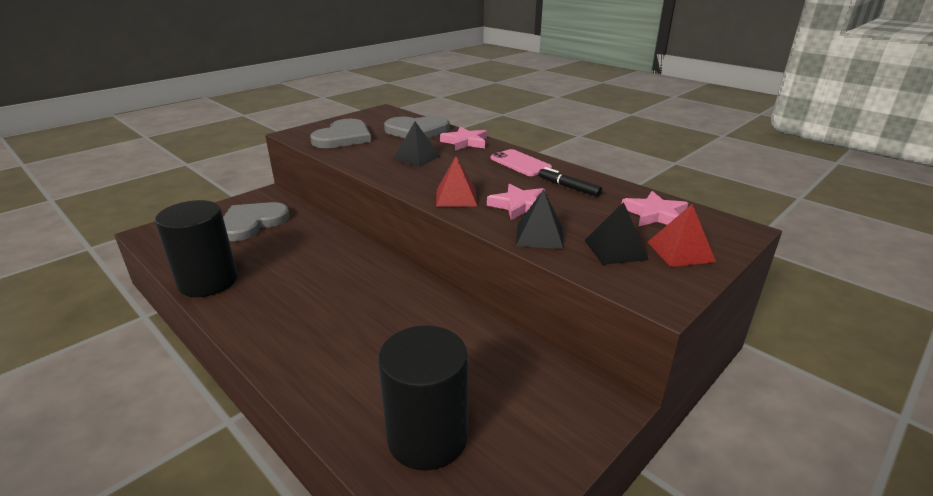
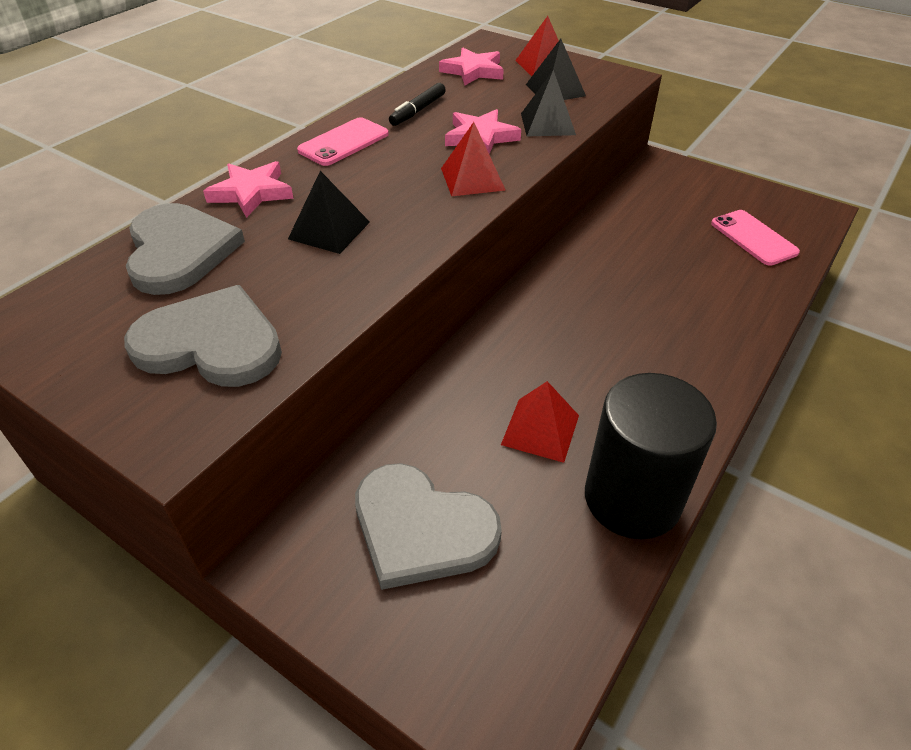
camera: 100 degrees left, 15 degrees up
black cylinder [378,325,468,471] -> pink phone [711,210,800,266]
none -> red pyramid [501,381,579,463]

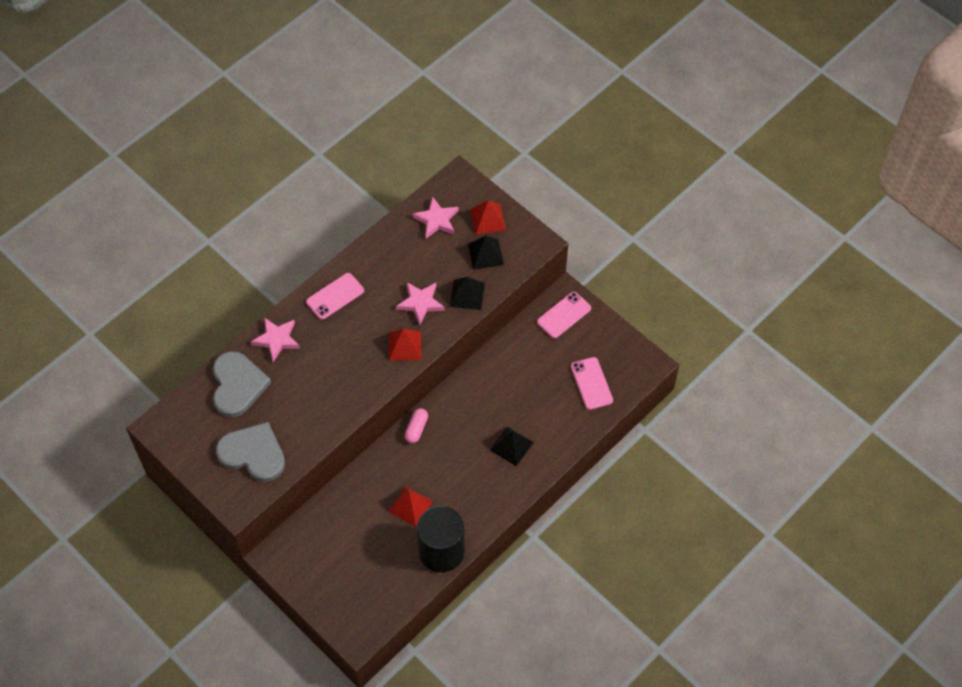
camera: 10 degrees right, 15 degrees up
black pyramid [288,171,370,254] -> black pyramid moved to [490,426,534,466]
grey heart [355,463,502,590] -> none
black marker [389,83,446,126] -> none
none -> pink capsule [405,408,428,443]
none -> pink phone [537,292,591,338]

